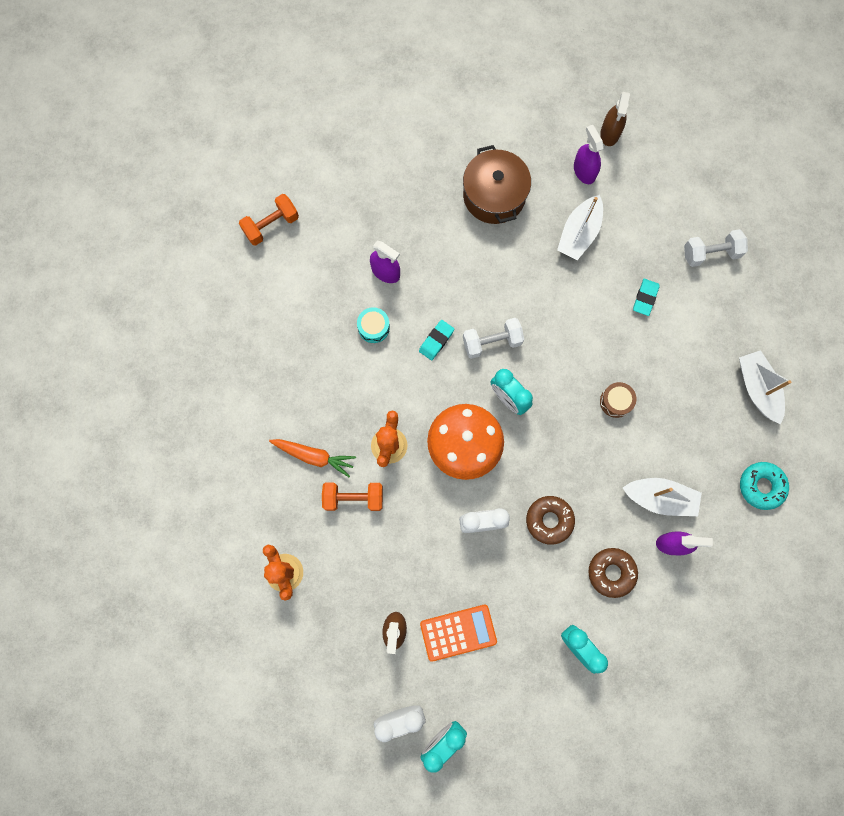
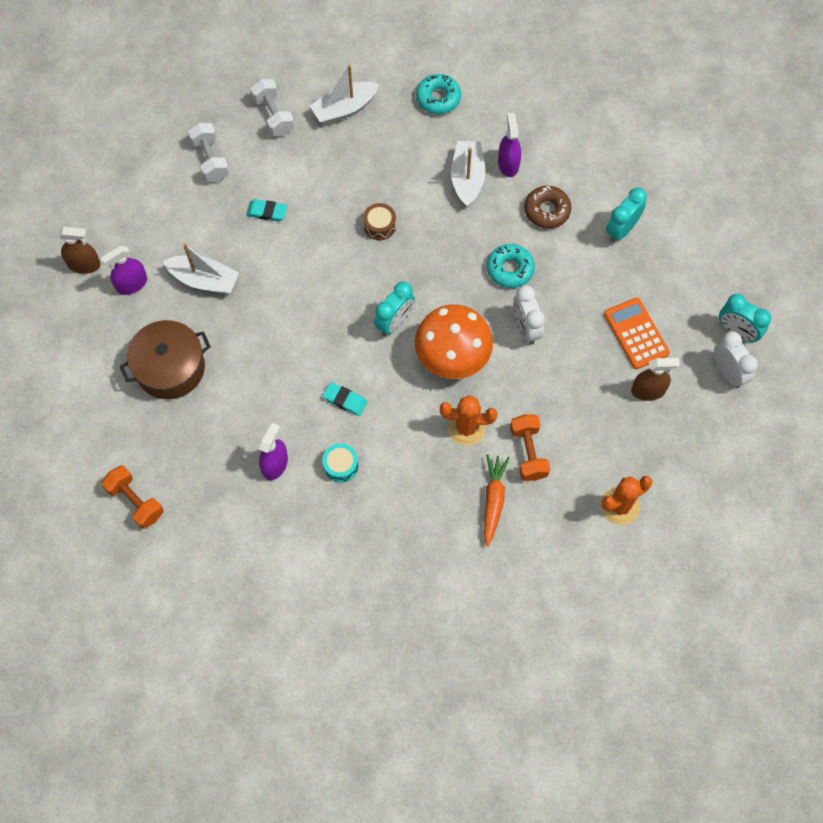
camera: 100 degrees left, 10 degrees down
orange dumbbell [239,194,299,246] -> orange dumbbell moved to [101,465,163,529]
white dumbbell [463,318,524,359] -> white dumbbell moved to [250,79,294,136]
brown donut [526,496,575,545] -> turquoise donut [487,244,535,288]

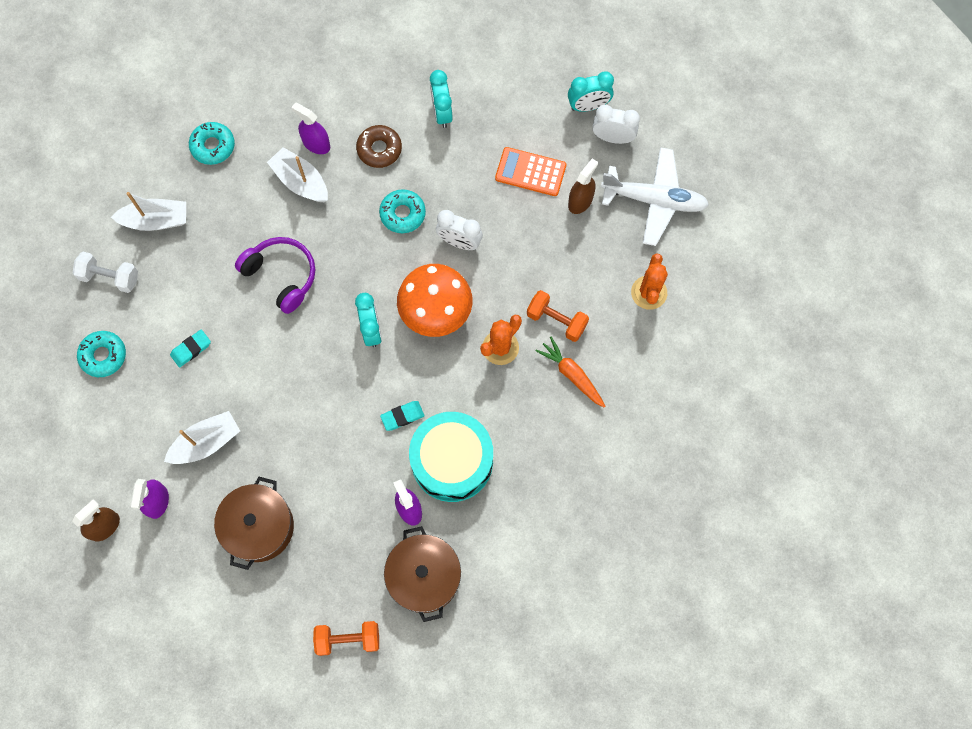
camera: 50 degrees left, 5 degrees up
white dumbbell [188,122,229,181] -> turquoise donut [77,331,126,377]
white boat [309,64,379,125] -> white boat turned 105 degrees counterclockwise [111,192,186,231]
turquoise drum [322,443,358,483] -> turquoise drum [409,412,493,502], size x2.40
brown drum [363,203,396,240] -> purple headphones [235,237,315,314]
none -> brown pot [384,526,461,622]
none -> white plane [601,147,709,246]

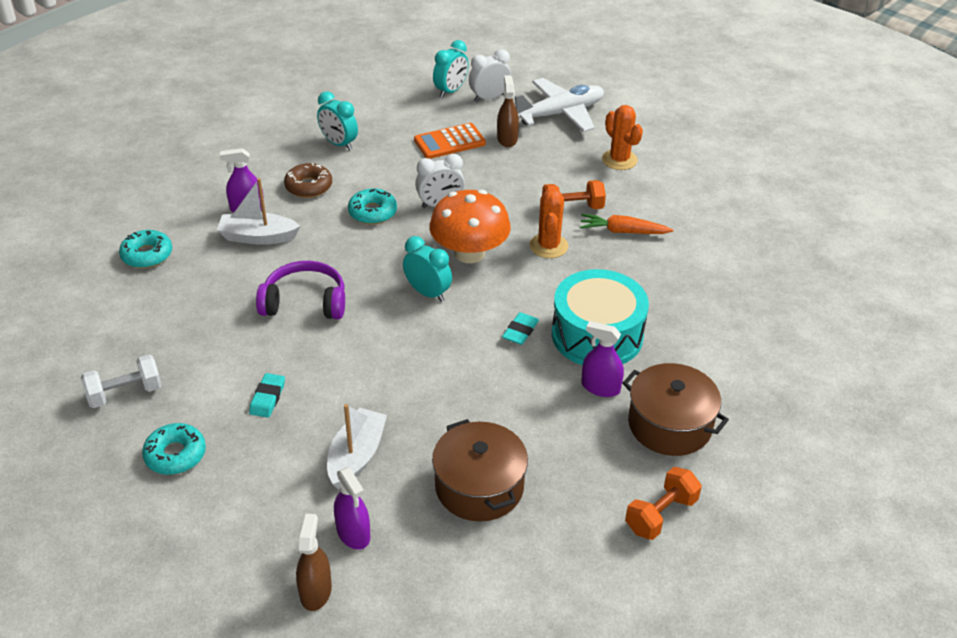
camera: 40 degrees left, 30 degrees down
white boat [111,192,186,231] -> none

